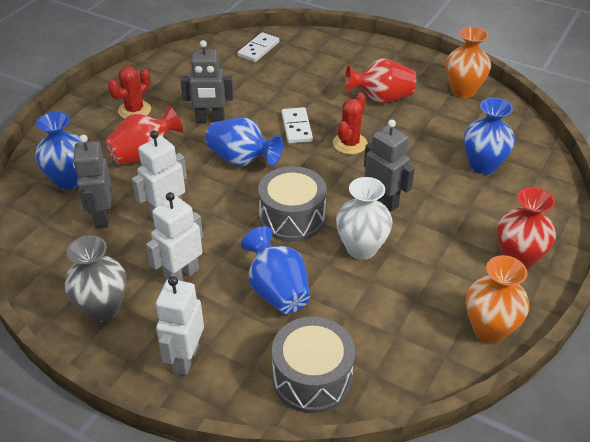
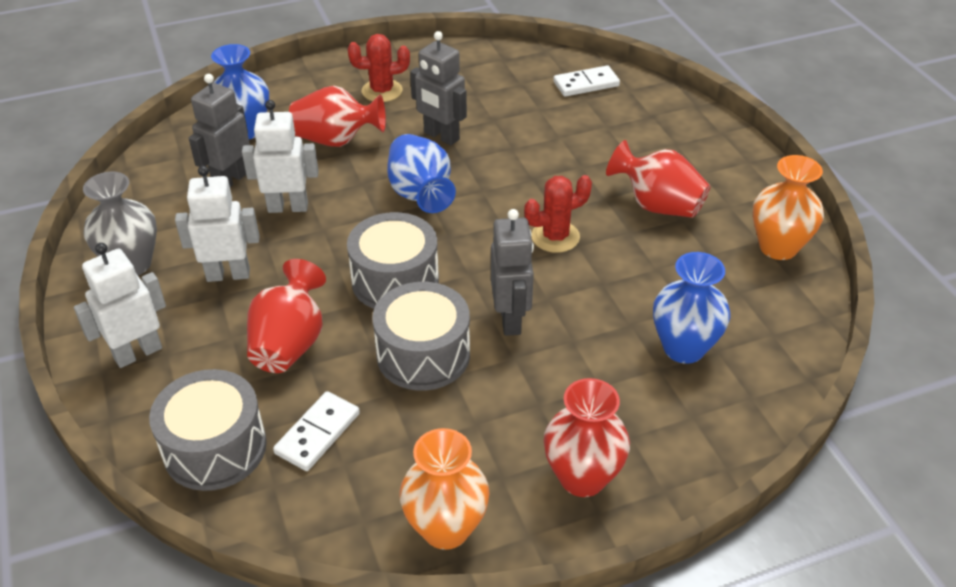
camera: 40 degrees right, 0 degrees up
blue vase [241,226,310,314] -> red vase [247,259,326,373]
white domino [281,107,313,144] -> white domino moved to [273,391,360,471]
white vase [336,177,393,260] -> grey drum [372,282,470,391]

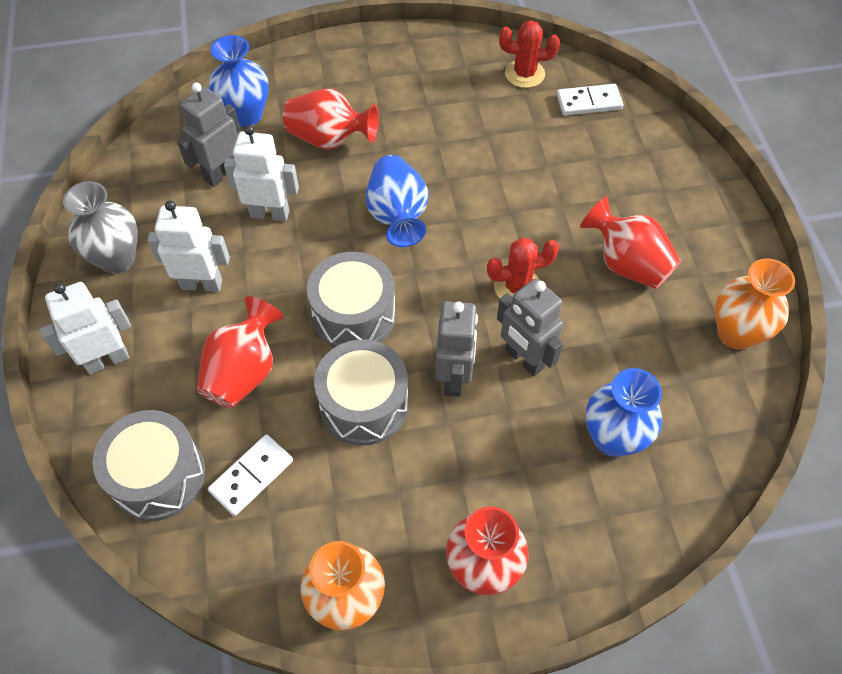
camera: 10 degrees right, 15 degrees up
red cactus [348,34,410,102] -> red cactus moved to [499,20,560,88]
grey robot [410,31,467,145] -> grey robot moved to [497,278,563,376]

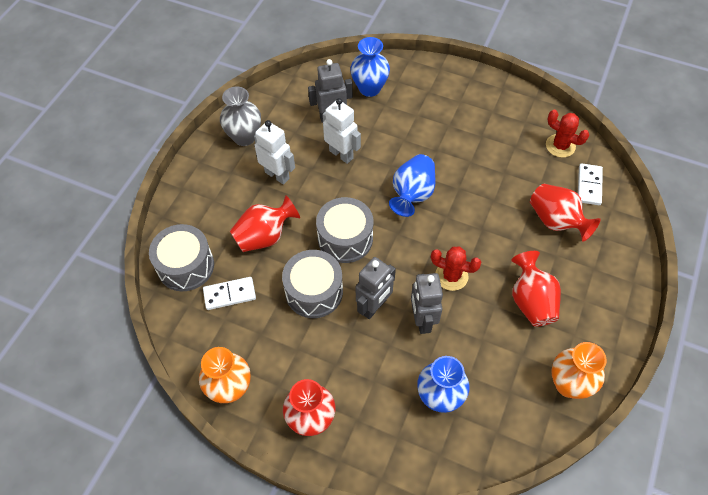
camera: 35 degrees right, 0 degrees up
white robot [40,282,131,374] -> none
red vase [283,89,379,150] -> red vase moved to [530,184,601,242]
white domino [556,84,623,115] -> white domino turned 75 degrees clockwise [578,163,603,205]

